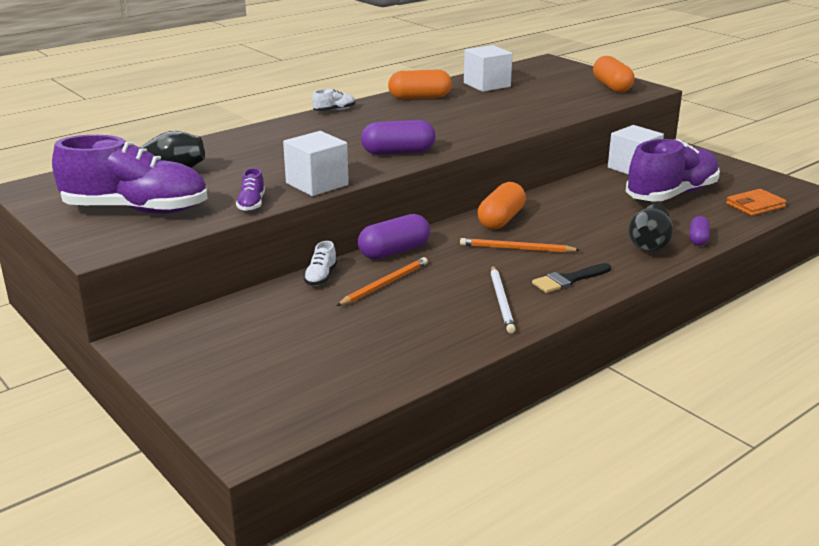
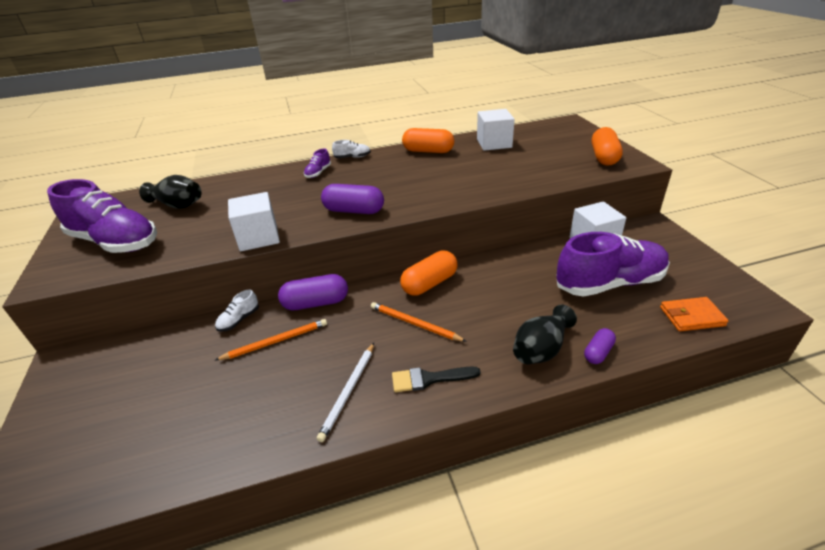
camera: 25 degrees right, 10 degrees up
purple shoe [236,168,265,211] -> purple shoe moved to [304,149,331,178]

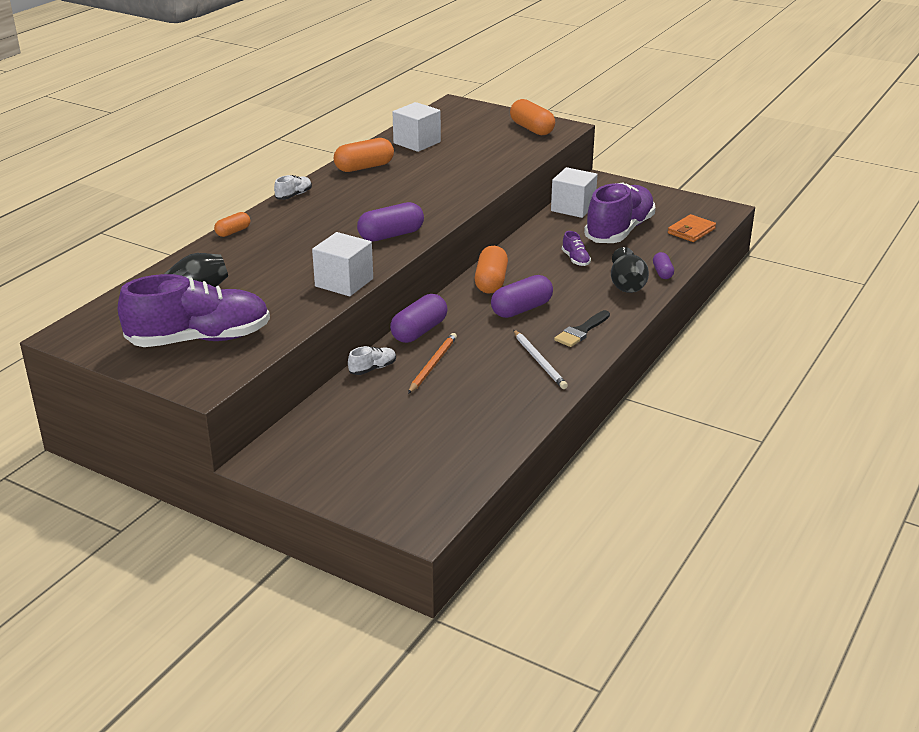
camera: 45 degrees left, 5 degrees down
white shoe [215,289,259,332] -> white shoe turned 120 degrees counterclockwise [348,346,396,375]
purple shoe [304,149,331,178] -> purple shoe moved to [562,231,591,266]
orange pencil [371,302,467,342] -> purple capsule [491,275,553,318]
none -> orange capsule [214,212,250,237]

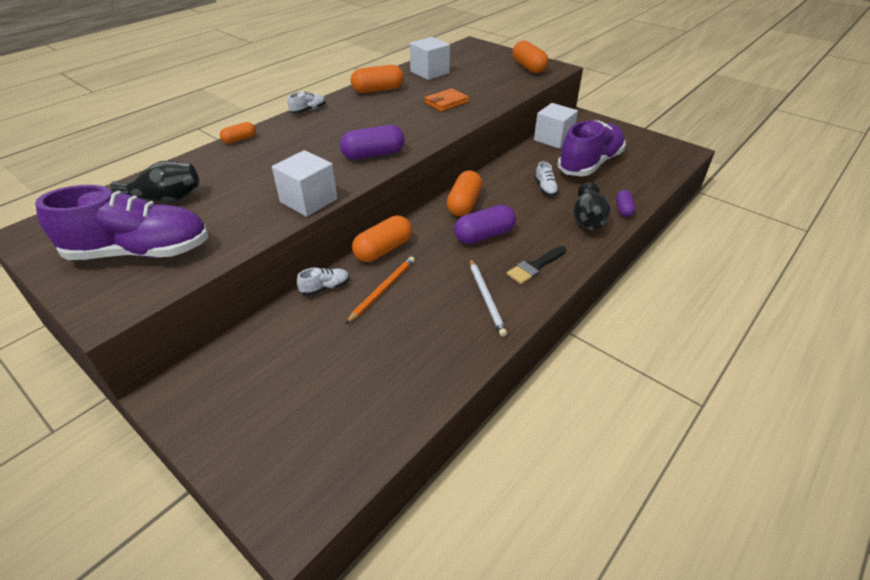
camera: 10 degrees right, 10 degrees up
purple capsule [390,294,448,343] -> orange capsule [352,216,412,262]
purple shoe [562,231,591,266] -> white shoe [535,161,559,196]
orange wallet [668,214,716,242] -> orange wallet moved to [425,88,469,112]

